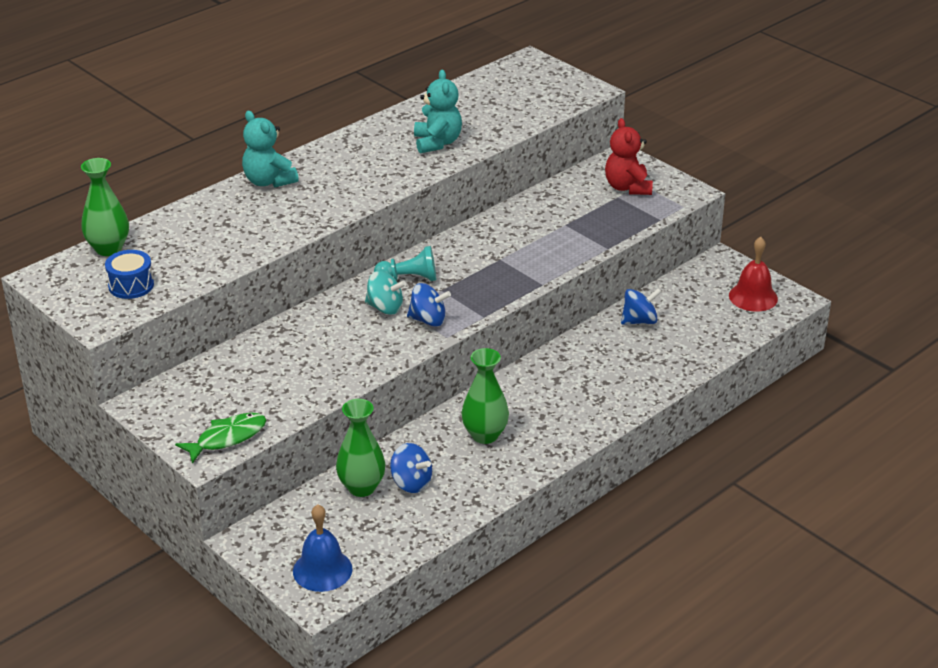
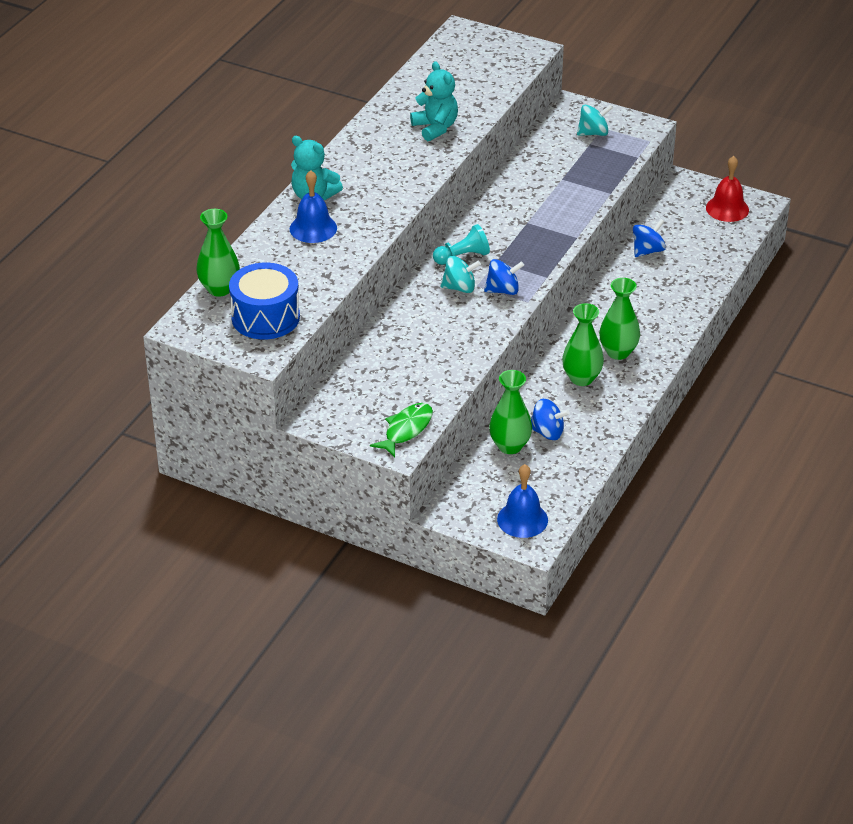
camera: 20 degrees left, 5 degrees up
blue drum [105,250,154,299] -> blue drum [229,263,300,340], size x1.67
red teddy bear [605,118,653,195] -> turquoise spinning top [577,105,613,136]
none -> blue bell [290,170,337,243]
none -> green vase [599,278,640,360]

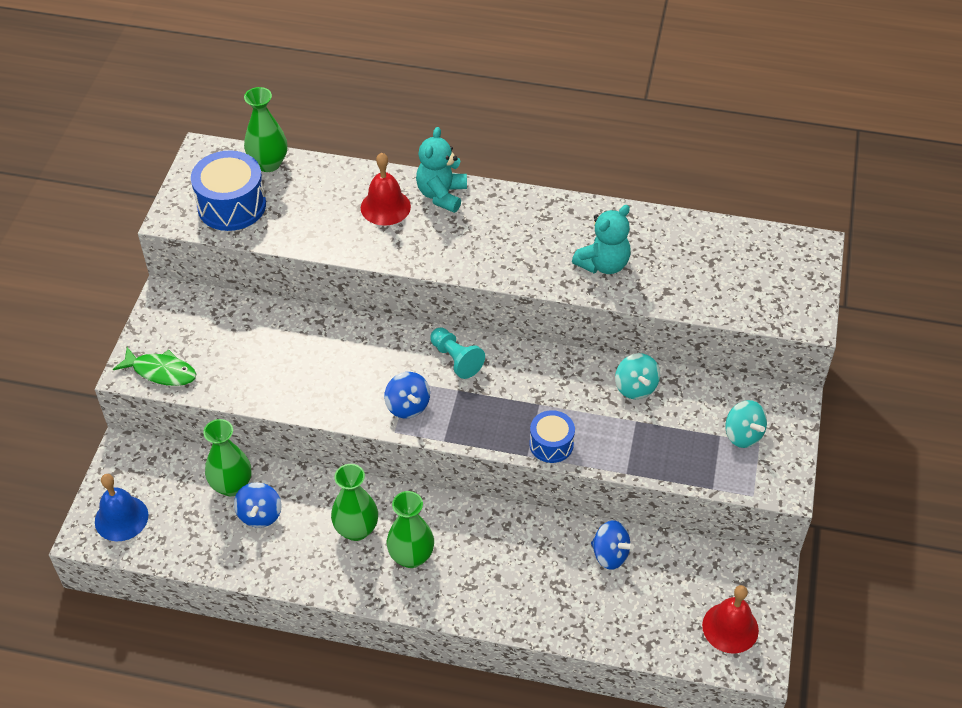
camera: 75 degrees right, 10 degrees up
blue bell [290,170,337,243] -> red bell [361,153,411,226]
turquoise spinning top [440,256,481,293] -> turquoise spinning top moved to [615,353,660,399]
none -> blue drum [530,410,575,463]

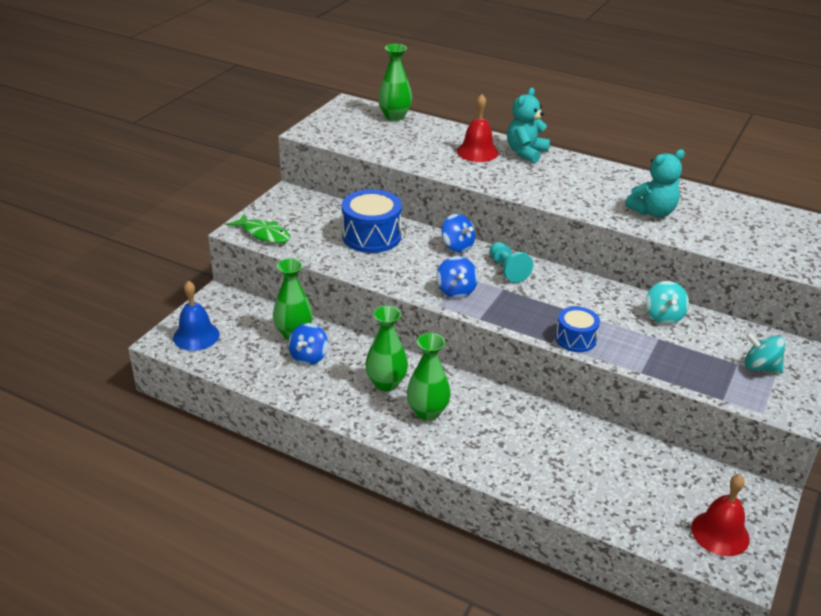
camera: 15 degrees right, 15 degrees down
blue drum [191,150,266,231] -> blue drum moved to [342,189,402,253]
blue spinning top [591,521,634,570] -> blue spinning top moved to [442,214,475,253]
turquoise spinning top [725,400,767,448] -> turquoise spinning top turned 135 degrees clockwise [744,332,785,373]

